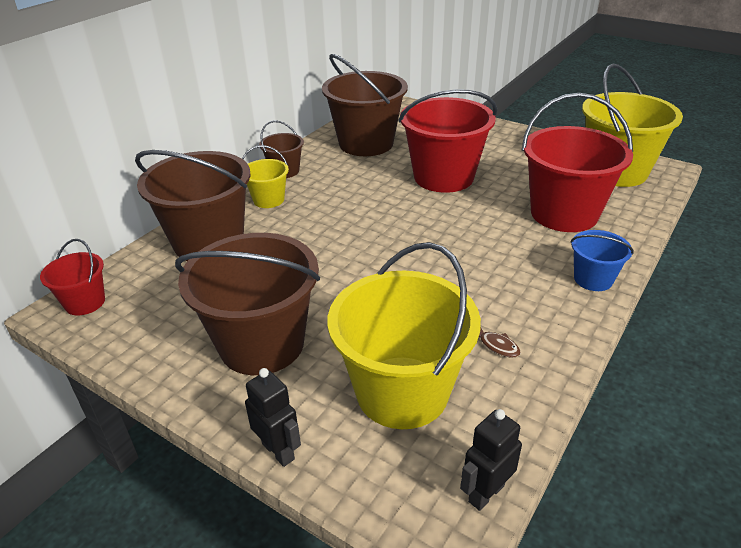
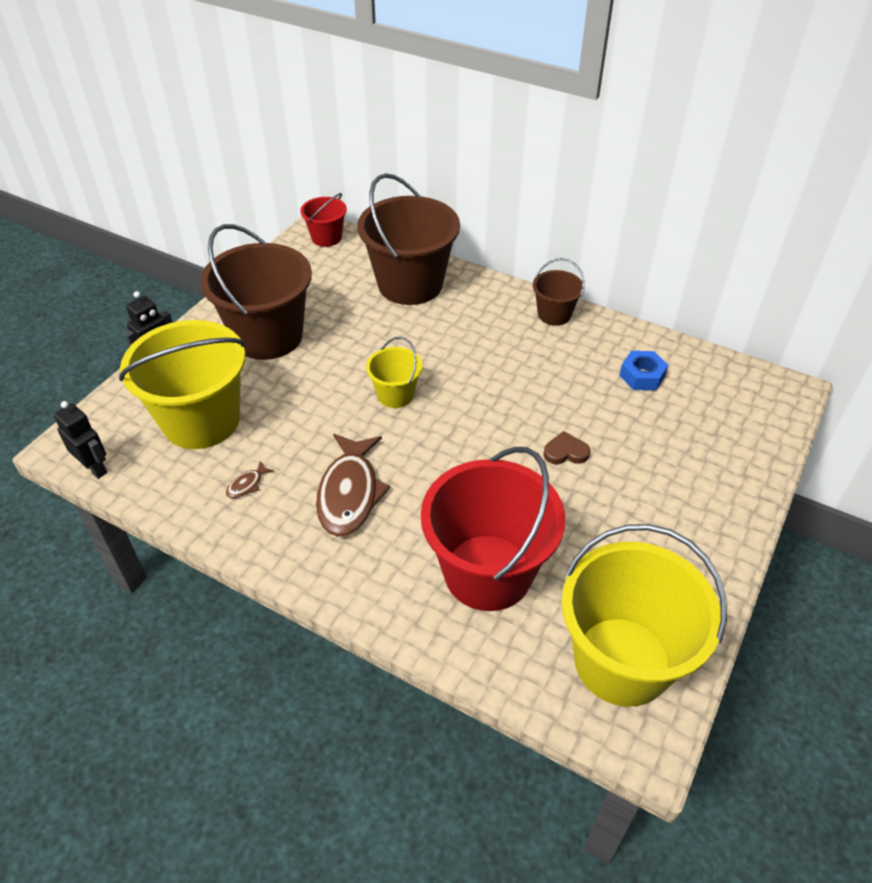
camera: 85 degrees right, 10 degrees up
yellow bucket [242,145,289,208] -> yellow bucket moved to [366,337,422,408]
brown bucket [322,54,408,156] -> blue nut [619,351,668,390]
red bucket [398,89,497,193] -> brown heart [543,431,590,464]
blue bucket [571,230,634,291] -> none
none -> brown fish [316,434,391,537]

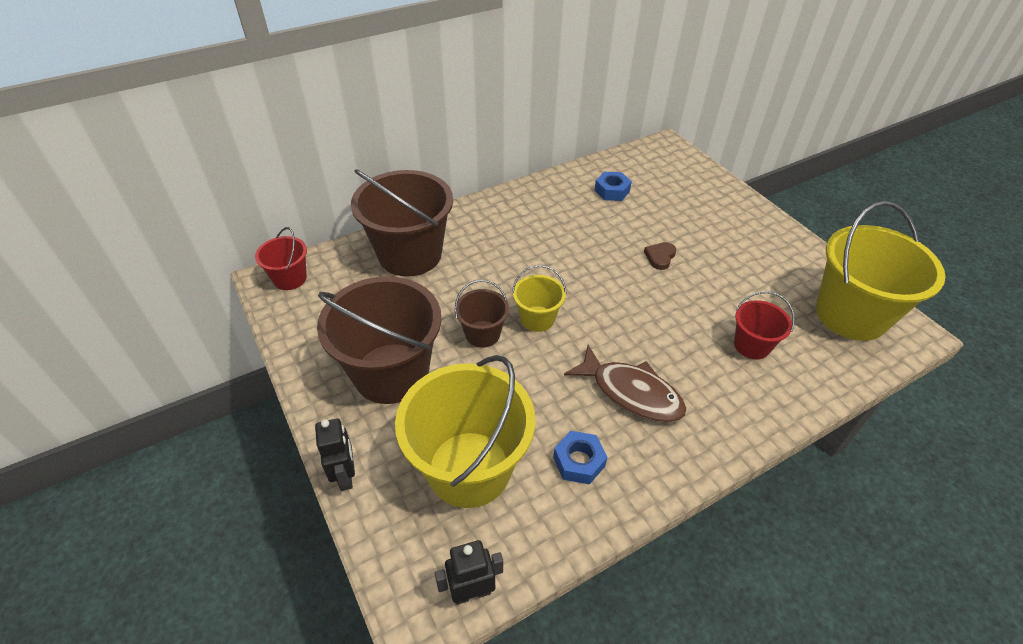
camera: 60 degrees left, 0 degrees up
brown fish [226,461,274,498] -> blue nut [553,431,607,485]
red bucket [421,447,565,611] -> red bucket [734,291,795,359], size x0.49
brown bucket [533,258,584,326] -> brown bucket moved to [455,280,509,348]

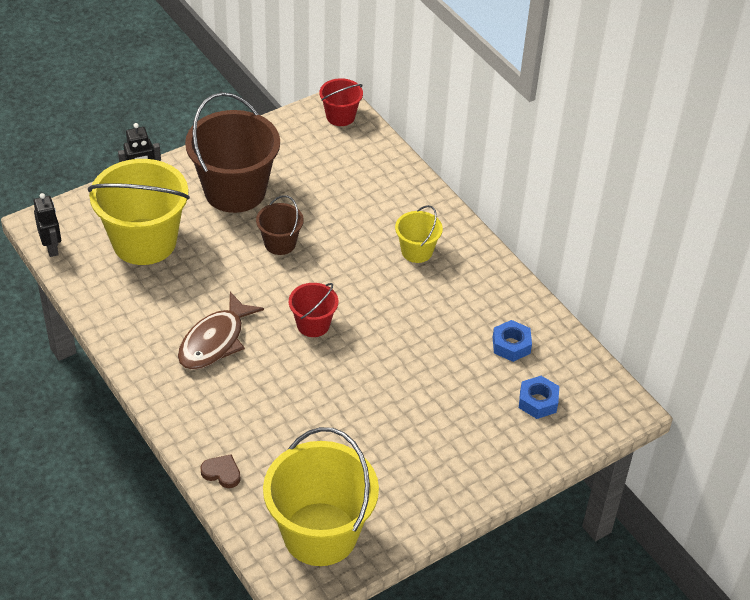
camera: 85 degrees right, 0 degrees up
brown bucket [351,169,453,277] -> none
yellow bucket [512,265,567,332] -> yellow bucket moved to [395,205,443,263]
blue nut [553,431,607,485] -> blue nut moved to [519,376,559,419]
brown heart [644,242,676,270] -> brown heart moved to [200,454,241,488]
red bucket [734,291,795,359] -> red bucket moved to [289,283,338,337]

